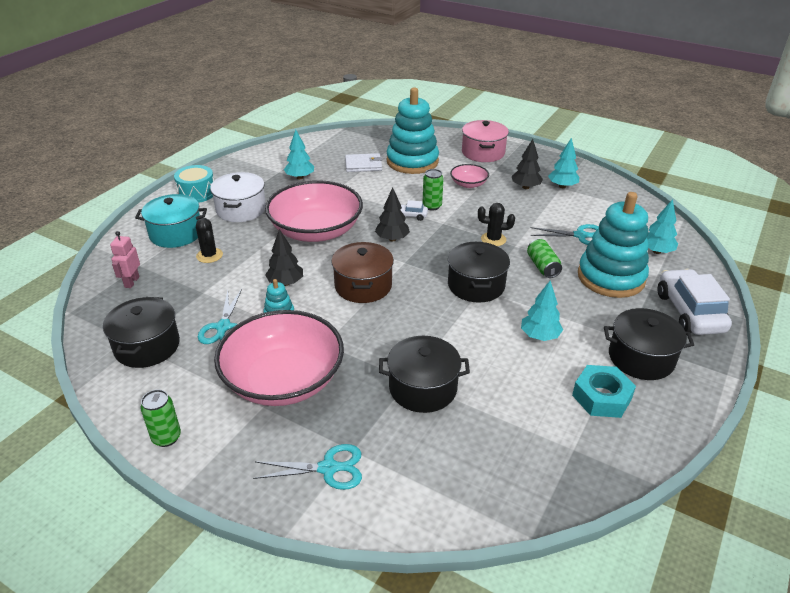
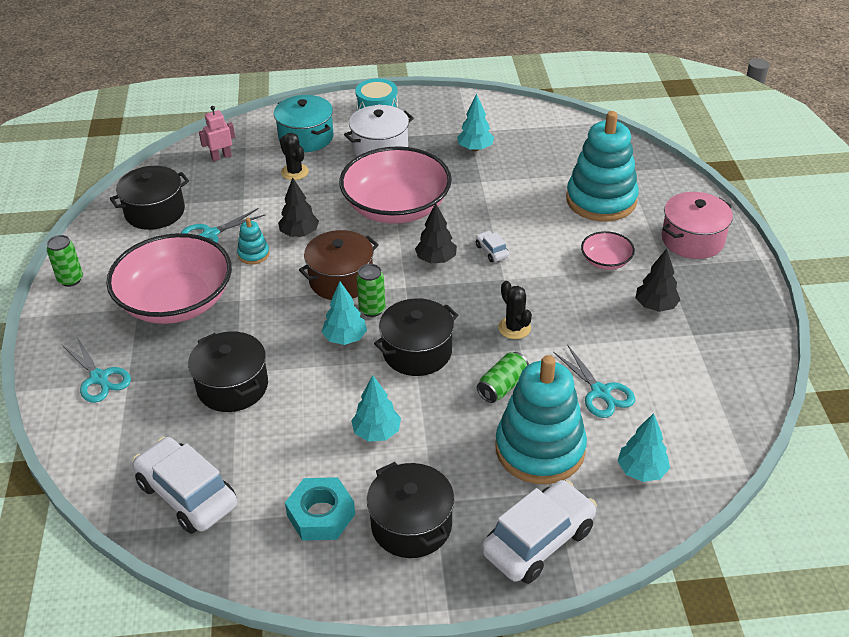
camera: 55 degrees right, 5 degrees up
black cactus [196,218,223,263] -> black cactus turned 60 degrees counterclockwise [280,133,309,180]
white wallet [345,153,382,172] -> none
green can [423,169,444,211] -> green can moved to [356,264,386,317]
turquoise tree [548,138,579,188] -> turquoise tree moved to [322,281,367,345]
none -> white car [132,437,237,534]

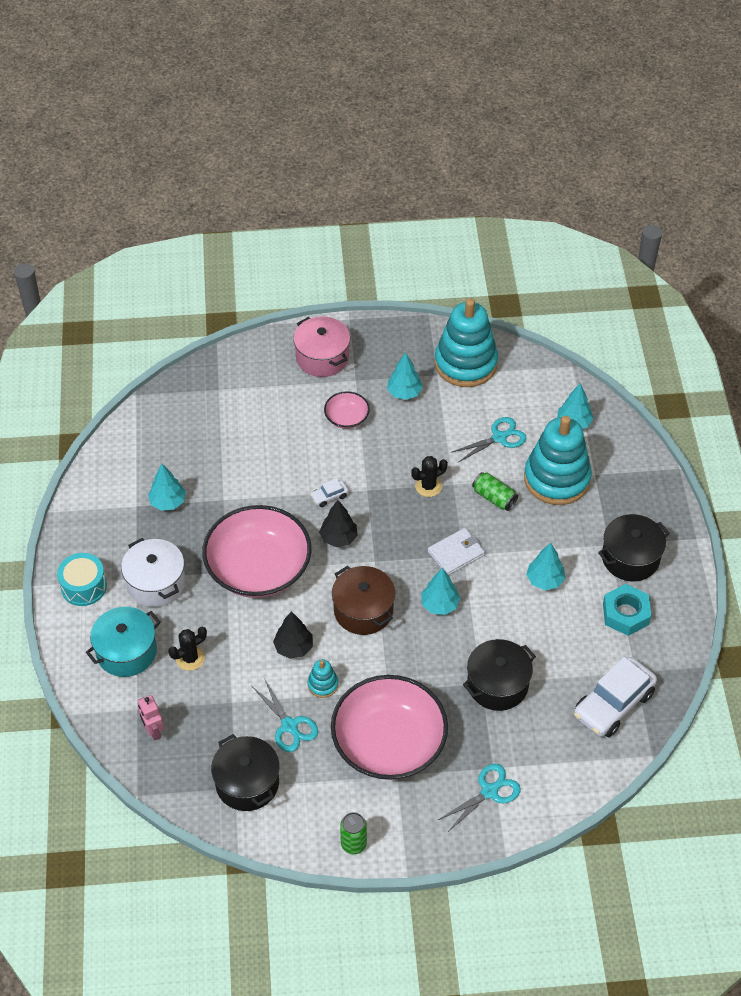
camera: 90 degrees left, 10 degrees up
green can [356,264,386,317] -> none
black pot [374,298,458,376] -> white wallet [428,528,485,575]
white car [482,480,597,584] -> none
turquoise stacking toy [566,111,639,222] -> turquoise stacking toy moved to [435,299,498,387]
black tree [635,248,680,312] -> turquoise tree [387,352,423,400]

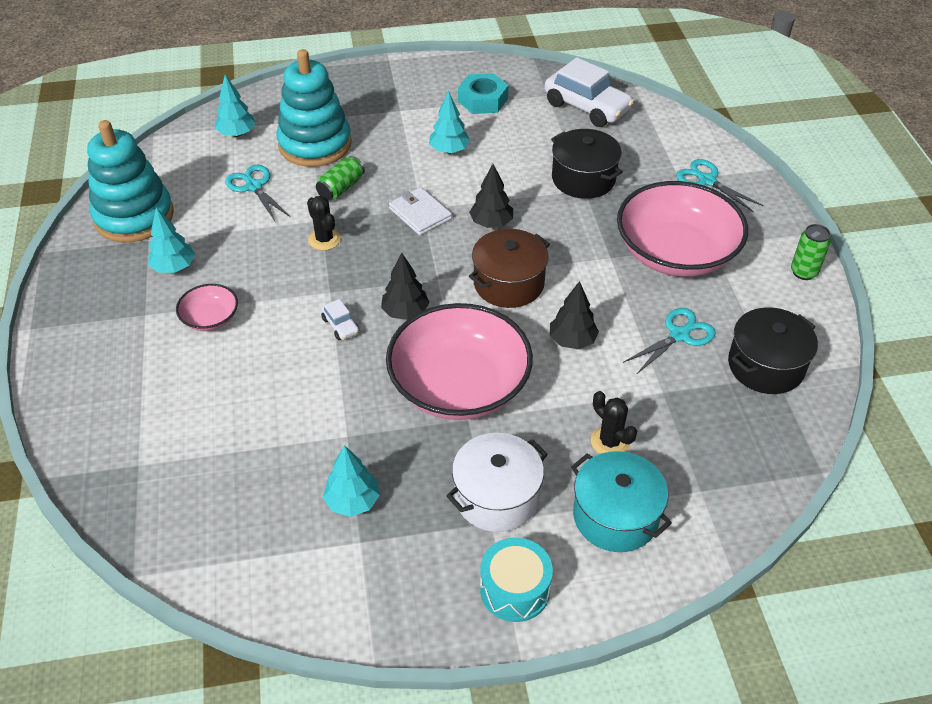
camera: 95 degrees left, 5 degrees down
pink robot [138,695,164,741] -> none
pink pot [293,316,350,377] -> none
turquoise stacking toy [308,659,338,698] -> none
turquoise tree [421,568,460,615] -> black tree [469,164,513,228]
black pot [598,514,670,581] -> none

